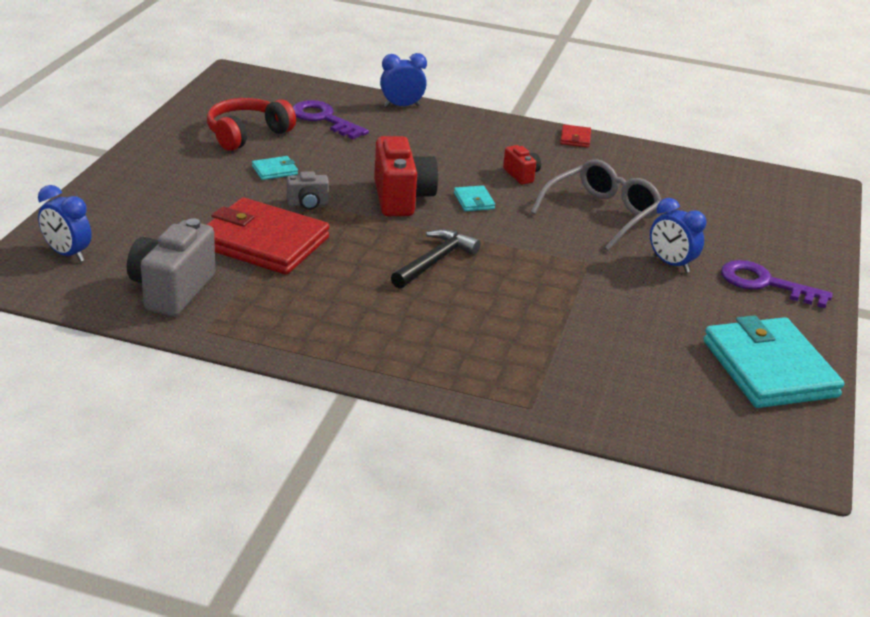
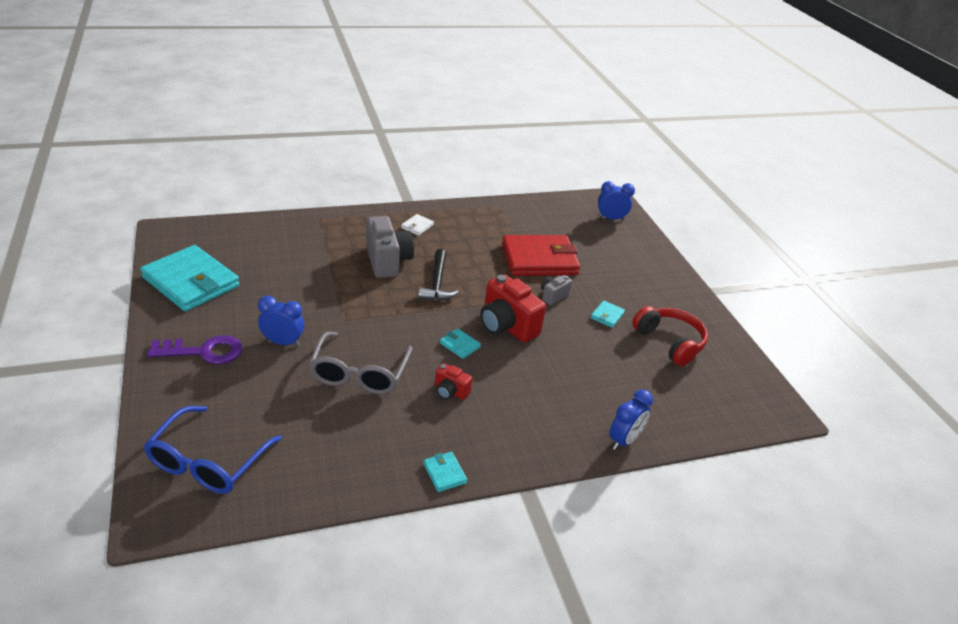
camera: 145 degrees right, 5 degrees up
grey camera [127,218,215,317] -> grey camera moved to [366,216,414,278]
red headphones [207,98,296,151] -> red headphones turned 45 degrees counterclockwise [632,306,708,366]
purple key [293,100,369,139] -> none
red wallet [560,124,591,148] -> turquoise wallet [423,452,467,492]
none -> blue glasses [143,406,282,494]
none -> white wallet [401,214,434,236]

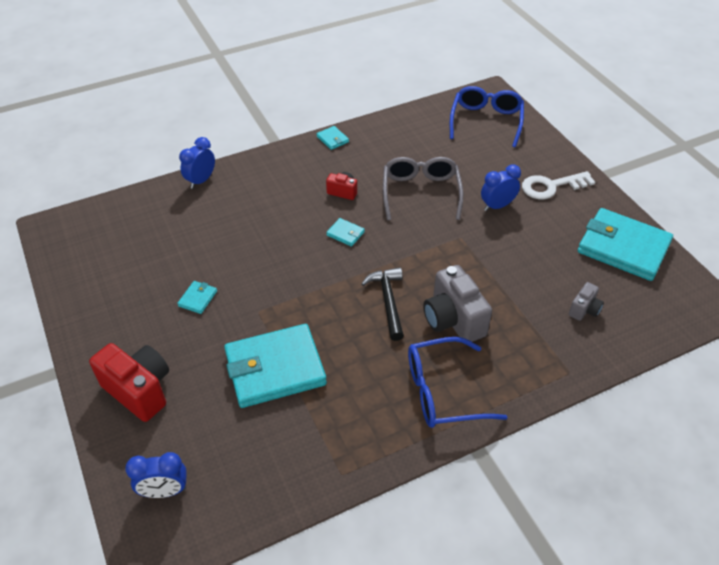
camera: 175 degrees right, 10 degrees up
purple key [147,335,243,364] -> white key [522,171,595,199]
blue clock [258,296,304,347] -> blue clock turned 150 degrees clockwise [481,164,521,211]
white wallet [401,214,434,236] -> blue glasses [408,337,508,428]
red camera [480,274,546,343] -> red camera moved to [89,343,169,422]
red wallet [502,235,580,276] -> turquoise wallet [224,324,327,408]
grey camera [541,275,572,305] -> grey camera moved to [569,282,604,321]
red headphones [632,306,708,366] -> none

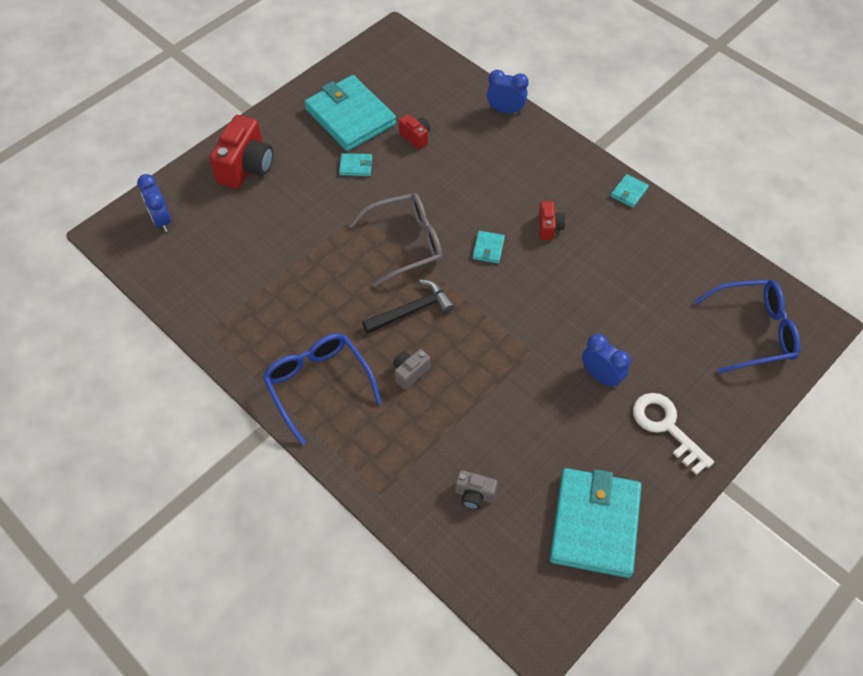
camera: 70 degrees right, 10 degrees up
turquoise wallet [224,324,327,408] -> turquoise wallet moved to [304,75,396,151]
grey glasses [383,157,463,220] -> grey glasses moved to [349,193,443,287]
grey camera [423,265,492,342] -> grey camera [393,349,430,390], size x0.51
none -> red camera [399,114,430,150]

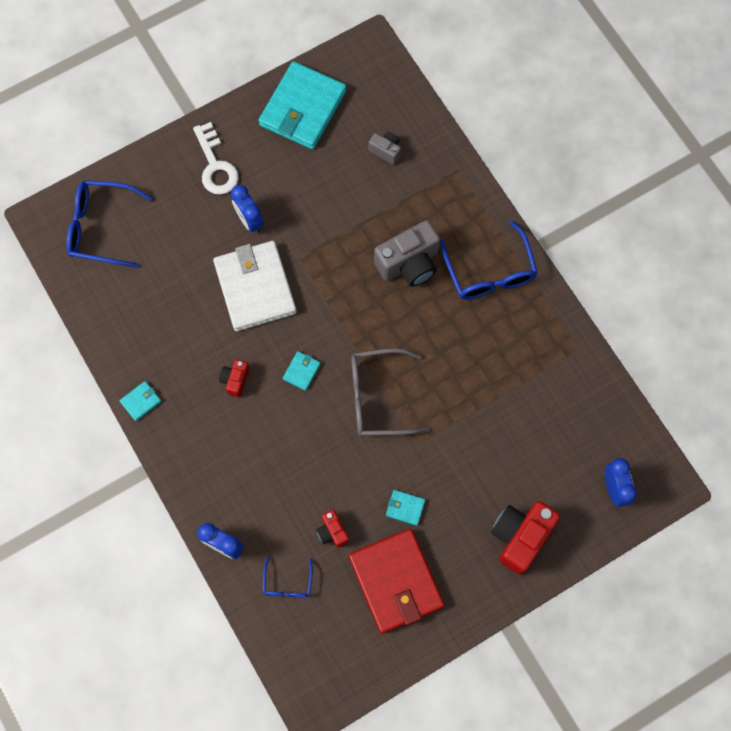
camera: 165 degrees left, 15 degrees up
turquoise wallet [304,75,396,151] -> red wallet [349,528,444,634]
black hammer [362,280,454,334] -> none
grey camera [393,349,430,390] -> grey camera [374,220,440,287], size x1.95
none -> white wallet [213,241,297,331]
none -> blue glasses [263,556,313,598]

